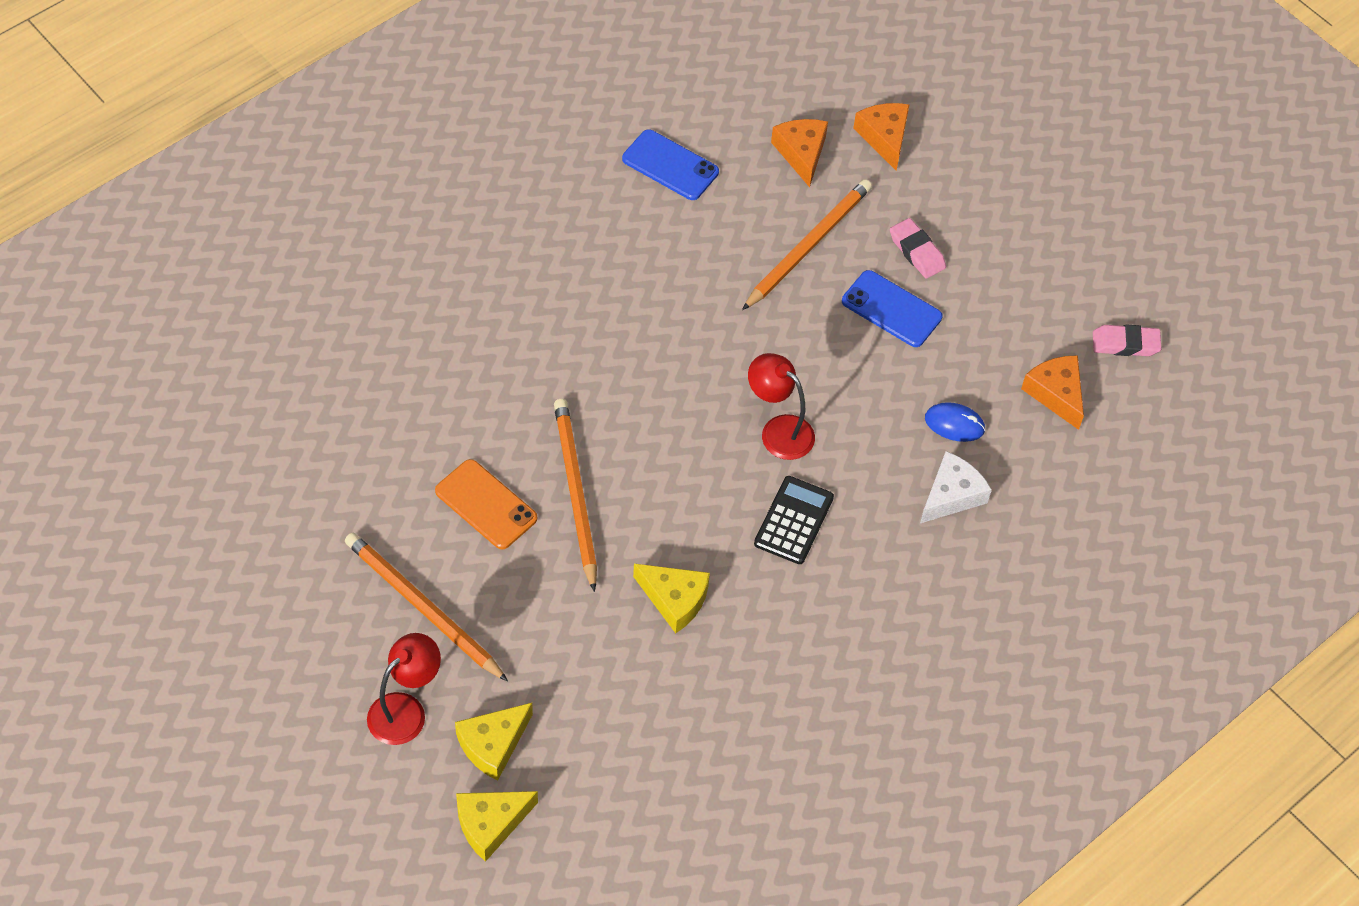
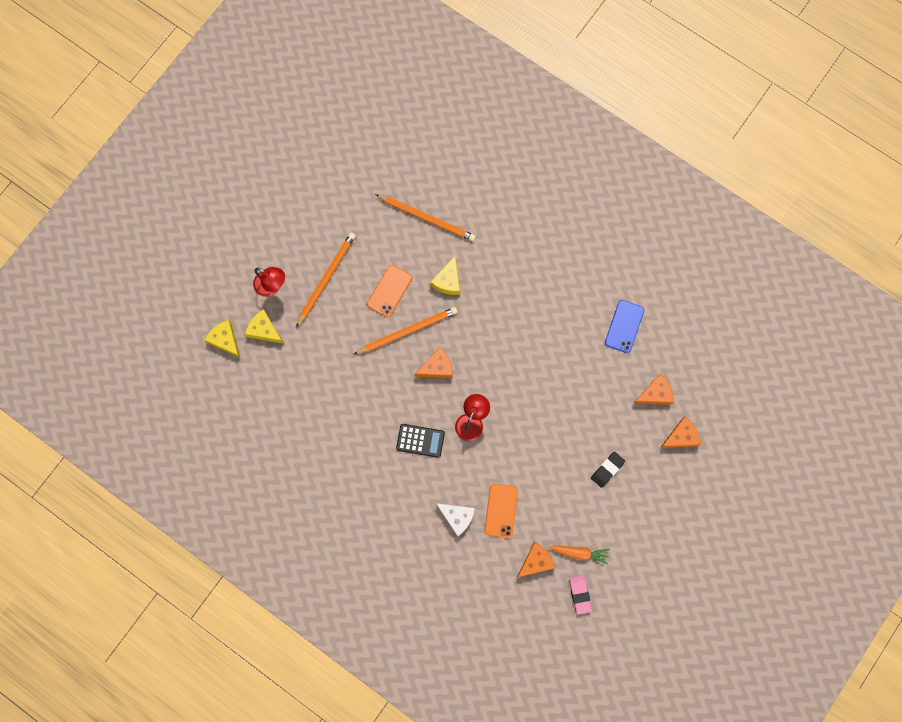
camera: 80 degrees right, 20 degrees up
yellow cheese [633,564,710,633] -> yellow cheese moved to [430,256,460,295]
orange pencil [742,179,872,310] -> orange pencil moved to [375,194,476,242]
blue phone [842,270,943,347] -> none
pink eraser [890,218,946,279] -> black eraser [591,452,625,488]
blue mouse [925,402,985,442] -> orange phone [485,484,518,538]
none -> orange cheese [414,347,453,378]
none -> orange carrot [548,545,610,565]

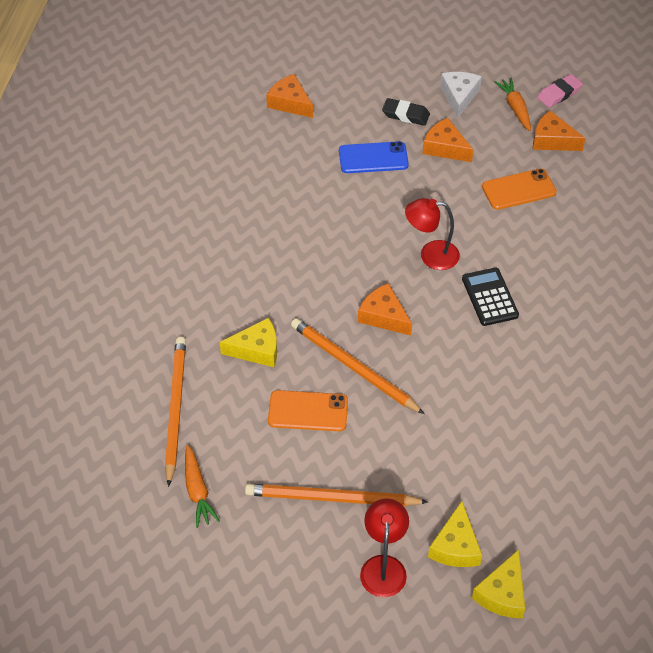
camera: 115 degrees left, 25 degrees down
white cheese [436,503,475,537] -> white cheese moved to [440,72,482,118]
blue phone [605,300,644,353] -> blue phone moved to [339,141,409,173]
orange cheese [660,416,701,448] -> orange cheese moved to [423,118,474,162]
none -> orange carrot [185,445,220,528]

